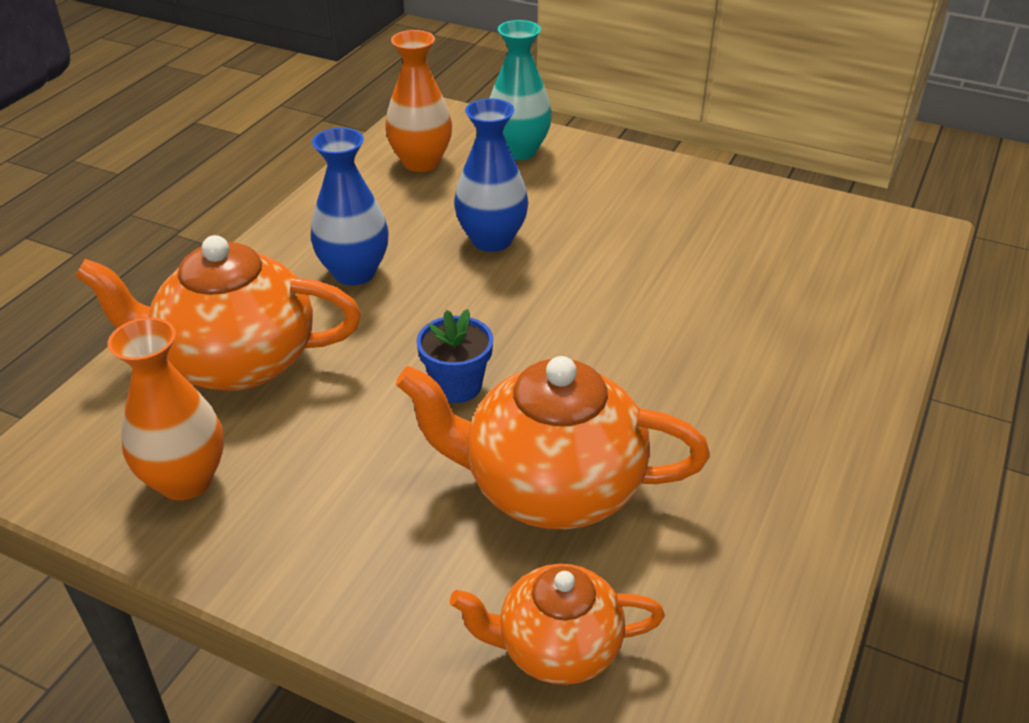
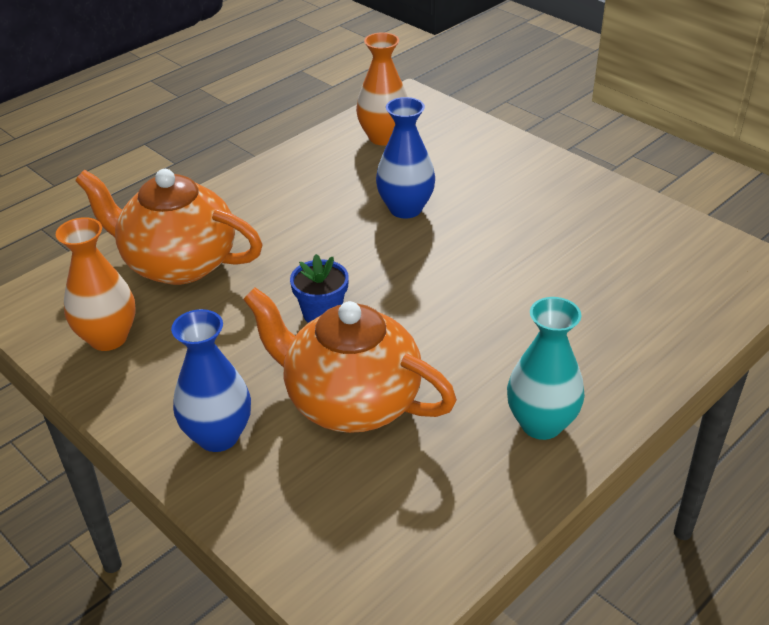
camera: 20 degrees right, 0 degrees up
blue vase [311,128,389,285] -> blue vase moved to [171,309,251,452]
orange teapot [450,564,665,685] -> none
turquoise vase [490,20,552,160] -> turquoise vase moved to [507,297,585,440]

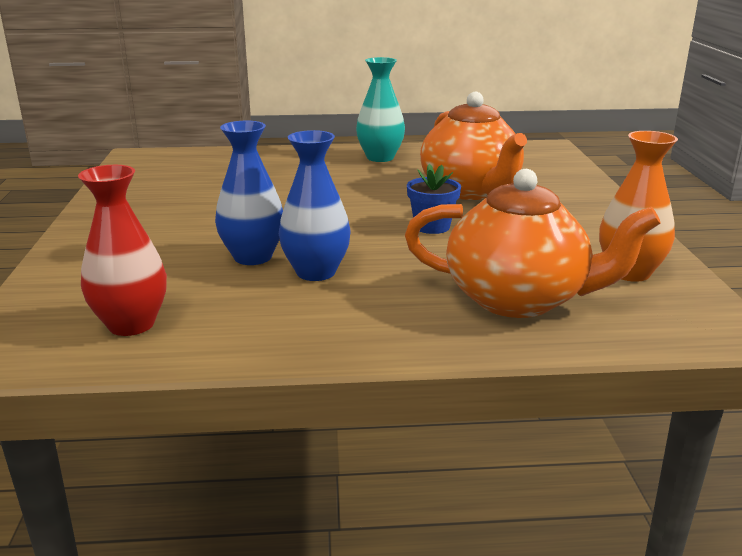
camera: 140 degrees left, 15 degrees down
orange teapot [75,169,263,285] -> orange teapot turned 45 degrees counterclockwise [405,169,661,318]
blue vase [171,309,251,452] -> blue vase moved to [279,130,350,281]
orange vase [356,32,408,145] -> red vase [78,165,167,336]

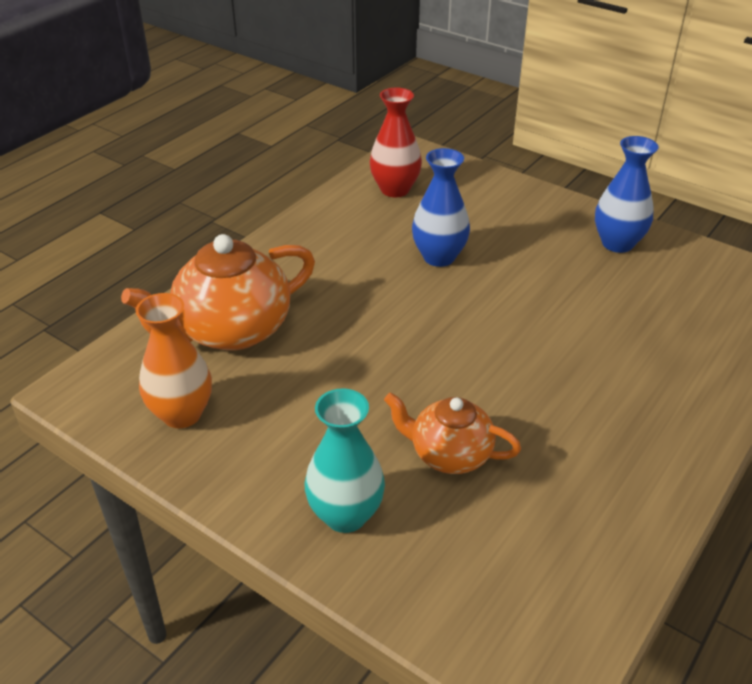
camera: 130 degrees right, 15 degrees up
blue vase [279,130,350,281] -> blue vase moved to [595,136,658,253]
turquoise vase [356,57,405,162] -> turquoise vase moved to [304,388,385,533]
blue flower pot [407,164,461,234] -> none
orange teapot [420,92,527,200] -> orange teapot [384,392,521,474], size x0.60

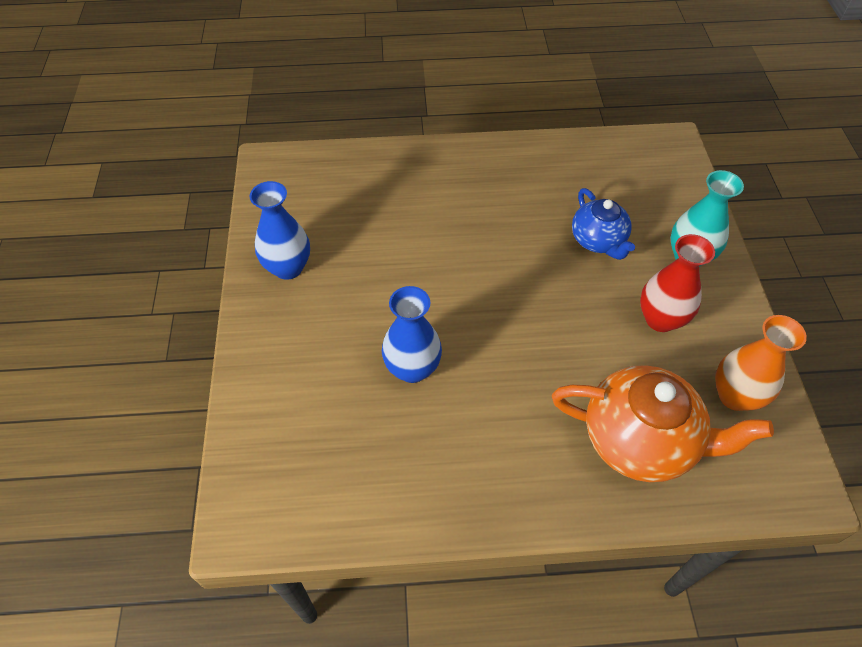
camera: 130 degrees left, 15 degrees up
red vase [370,88,422,197] -> red vase moved to [640,234,715,332]
orange teapot [384,392,521,474] -> blue teapot [572,188,635,260]

